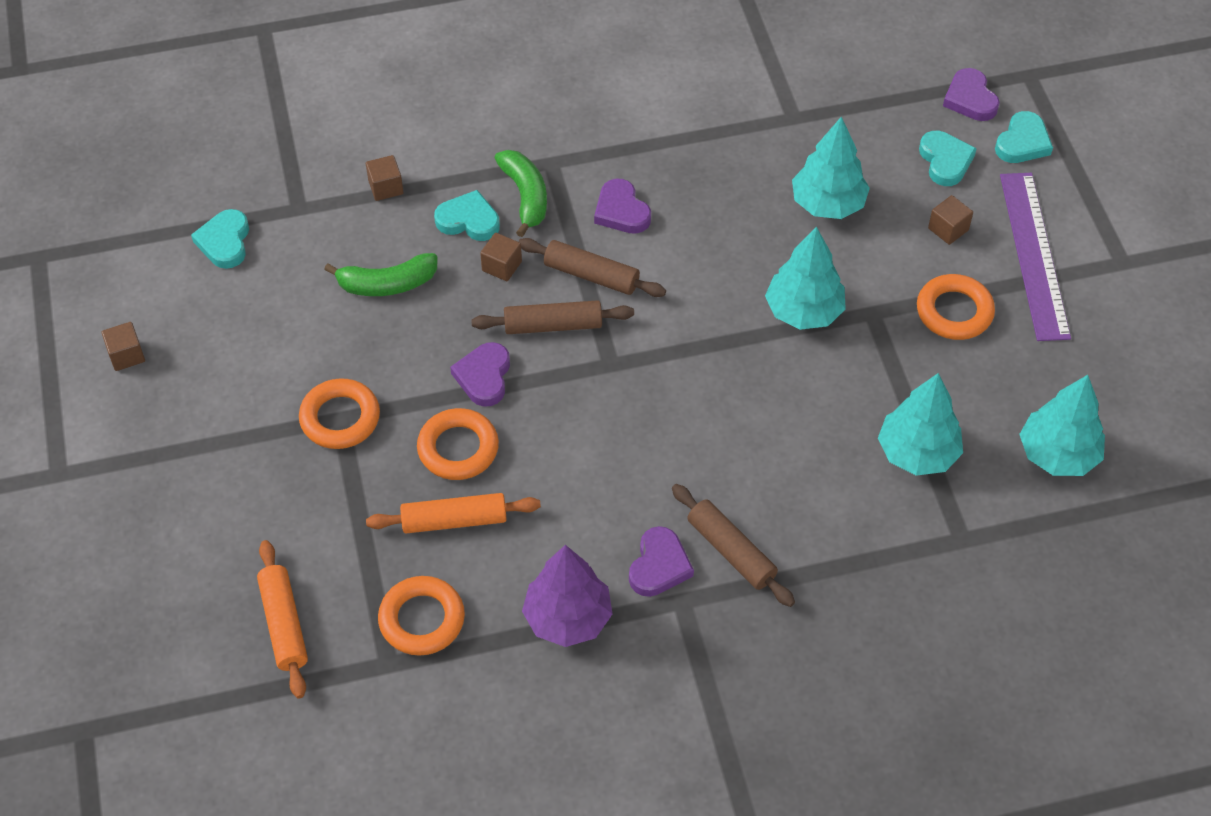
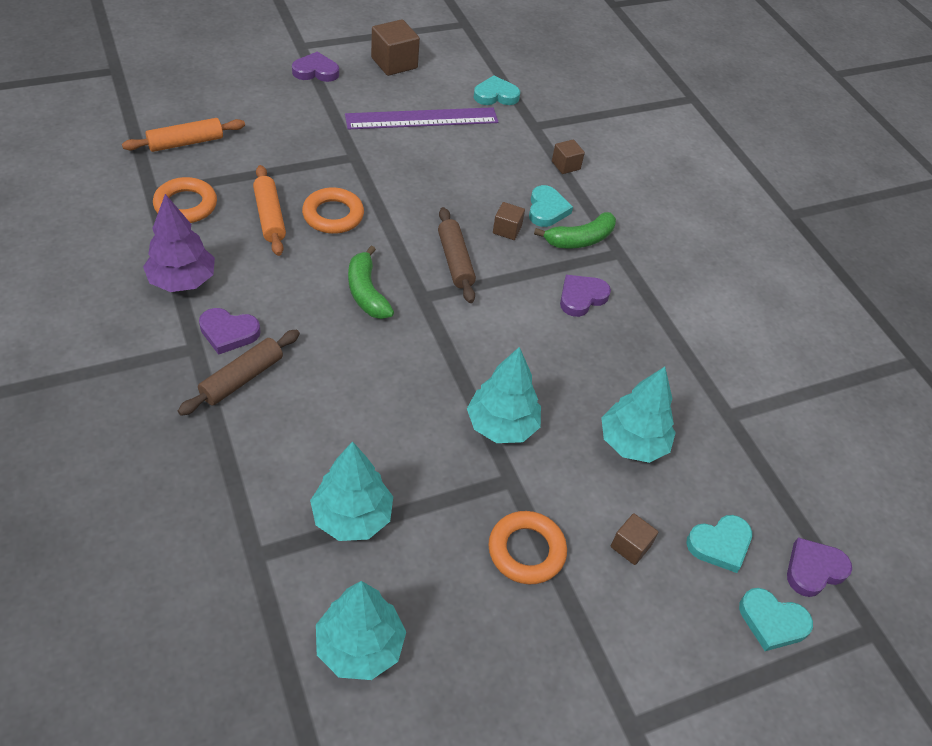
camera: 75 degrees right, 5 degrees down
brown cube [101,322,145,371] -> brown cube [371,19,420,76], size x1.73
orange ring [299,379,380,449] -> none
green banana [324,253,438,296] -> green banana moved to [348,246,394,319]
purple heart [450,342,510,407] -> purple heart moved to [292,52,339,82]
brown rolling pin [519,238,666,297] -> none
purple ruler [1000,173,1071,341] -> purple ruler moved to [345,107,498,130]

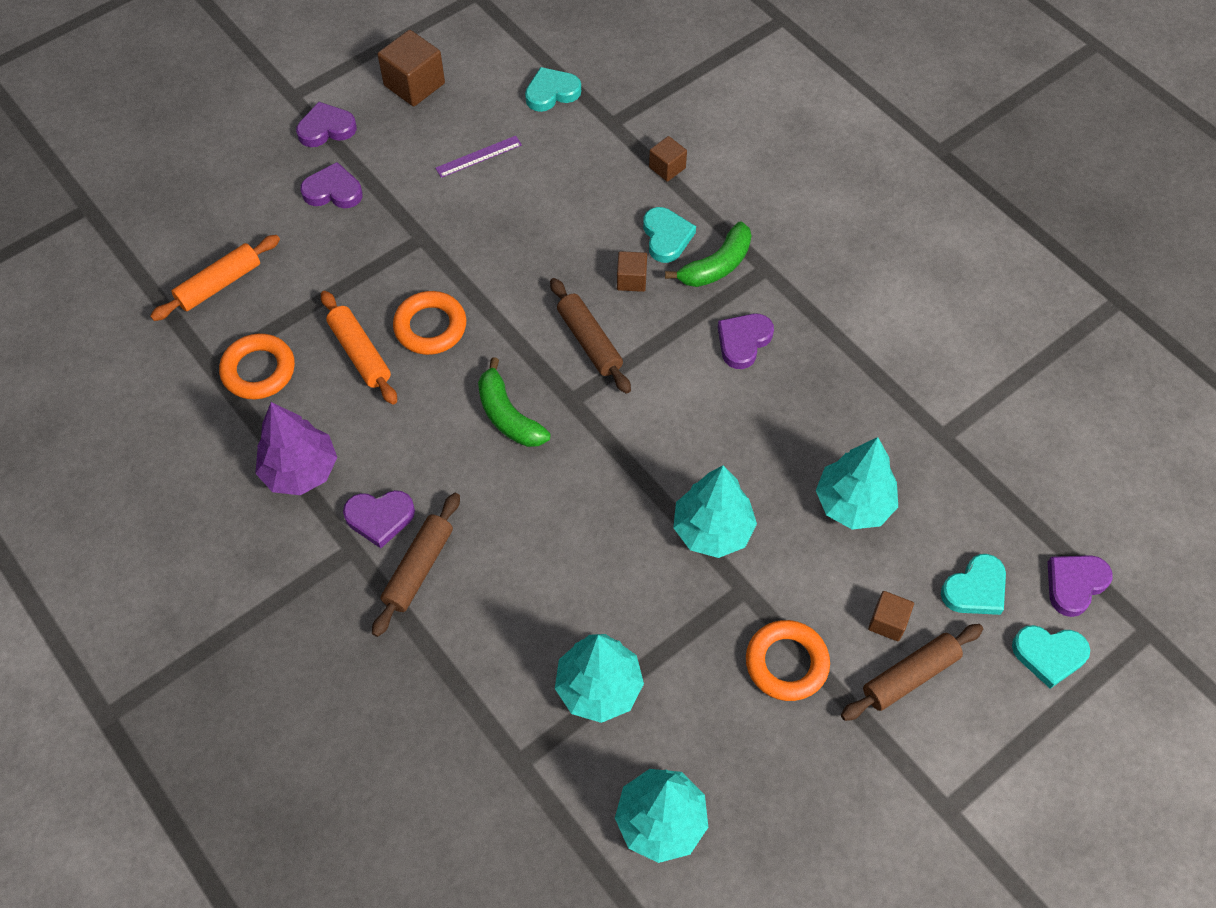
camera: 10 degrees left, 10 degrees up
purple ruler [345,107,498,130] -> purple ruler [435,136,522,178], size x0.47
none -> purple heart [300,162,363,208]
none -> brown rolling pin [841,624,983,721]

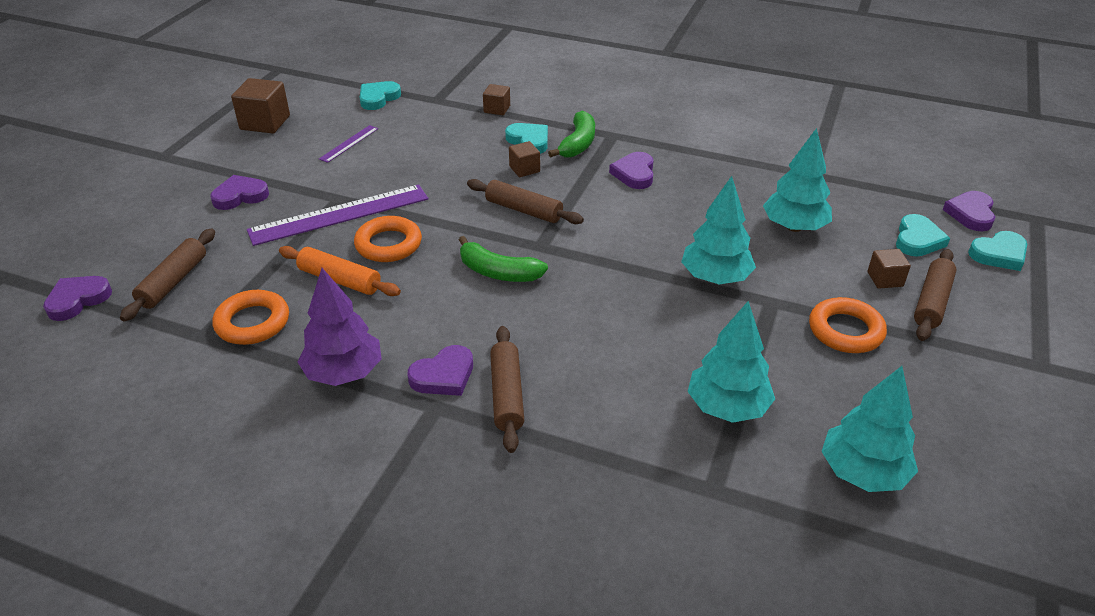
camera: 30 degrees left, 20 degrees down
orange rolling pin [150,235,280,321] -> brown rolling pin [120,229,215,322]
purple heart [296,102,357,147] -> purple heart moved to [43,276,112,321]
none -> purple ruler [247,185,428,246]

